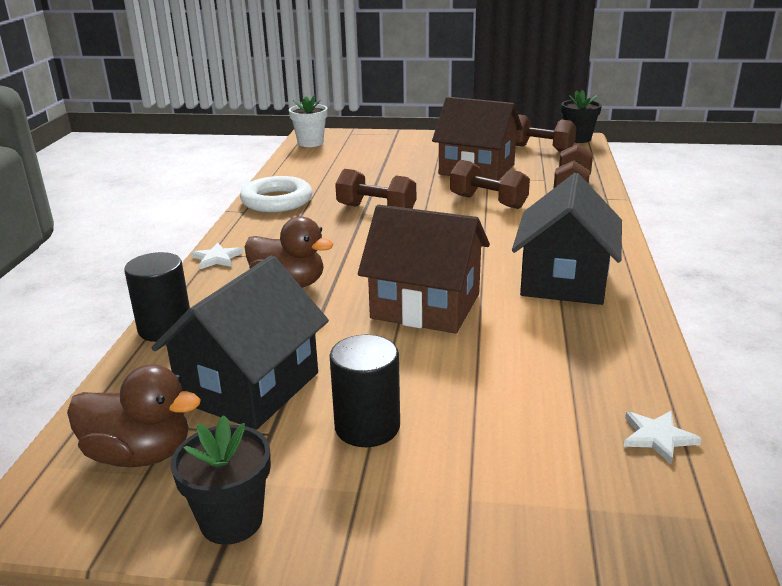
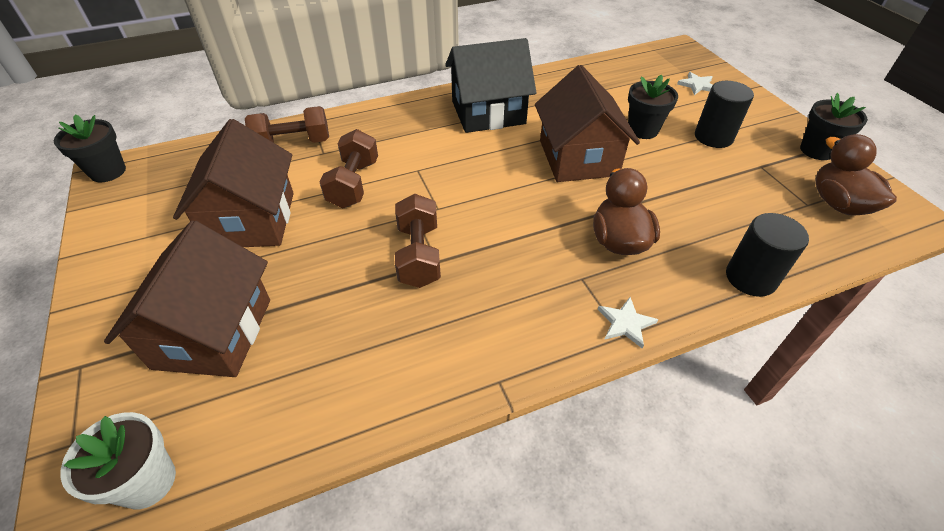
camera: 120 degrees left, 20 degrees up
black house [152,256,329,430] -> none
white ring [240,176,312,212] -> none
brown dumbbell [516,114,577,152] -> none
white star [623,411,702,464] -> white star moved to [677,72,713,95]
none -> brown house [104,220,270,377]
none -> black flower pot [628,75,678,139]

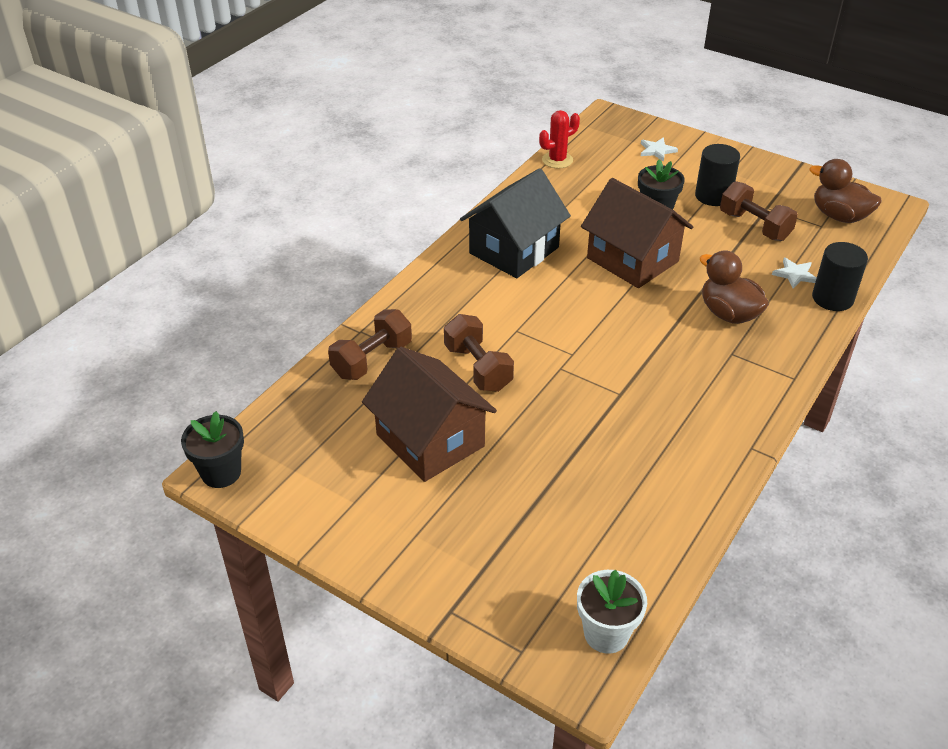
camera: 35 degrees left, 5 degrees down
brown house [104,220,270,377] -> none
brown dumbbell [395,194,441,288] -> brown dumbbell moved to [720,181,798,241]
white star [598,297,658,349] -> white star moved to [772,258,817,288]
black flower pot [800,93,868,160] -> none
none -> red cactus [539,110,580,169]

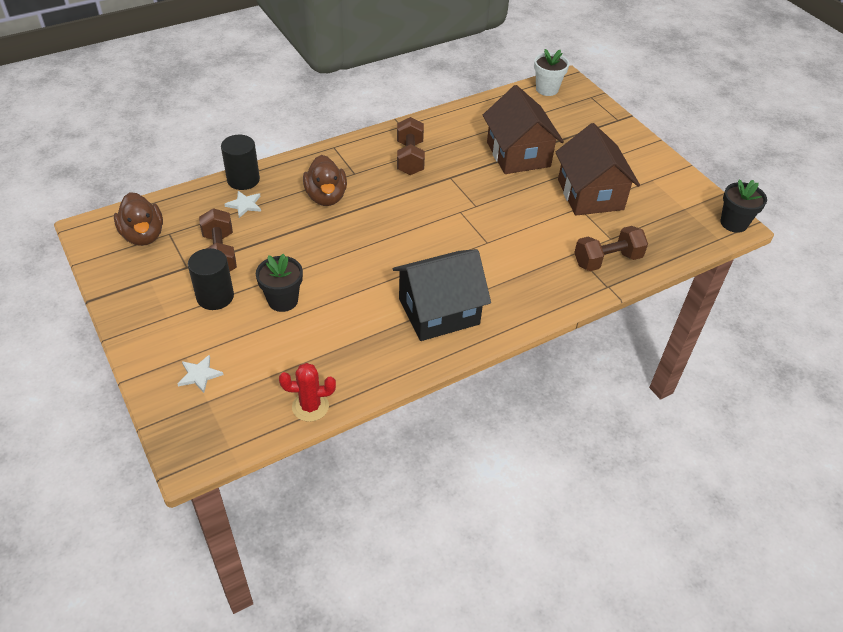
camera: 155 degrees left, 5 degrees up
brown dumbbell [444,314,514,392] -> brown dumbbell moved to [397,117,425,175]
brown house [581,178,693,288] -> brown house moved to [483,85,564,174]

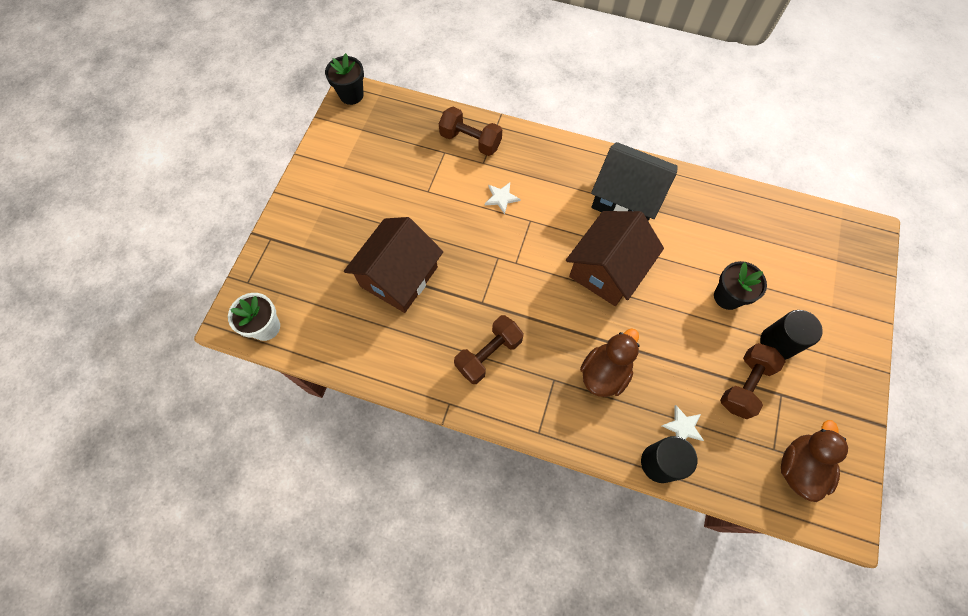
camera: 130 degrees left, 20 degrees up
white star [177,355,224,393] -> white star moved to [485,183,521,214]
red cactus [279,363,336,422] -> none
brown house [555,123,640,215] -> brown house moved to [566,211,664,306]

